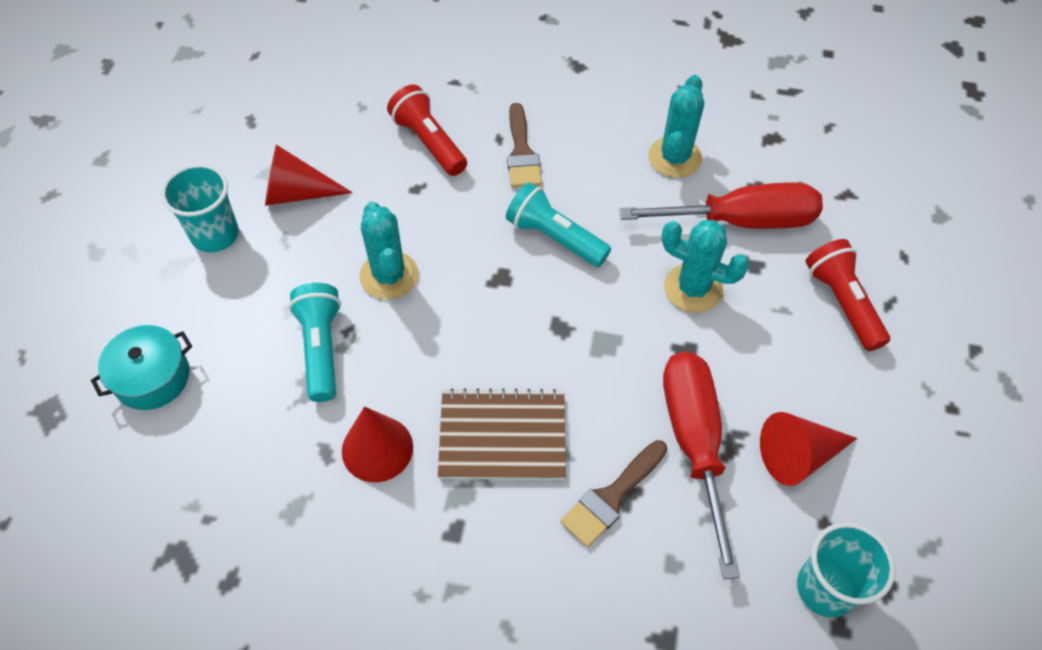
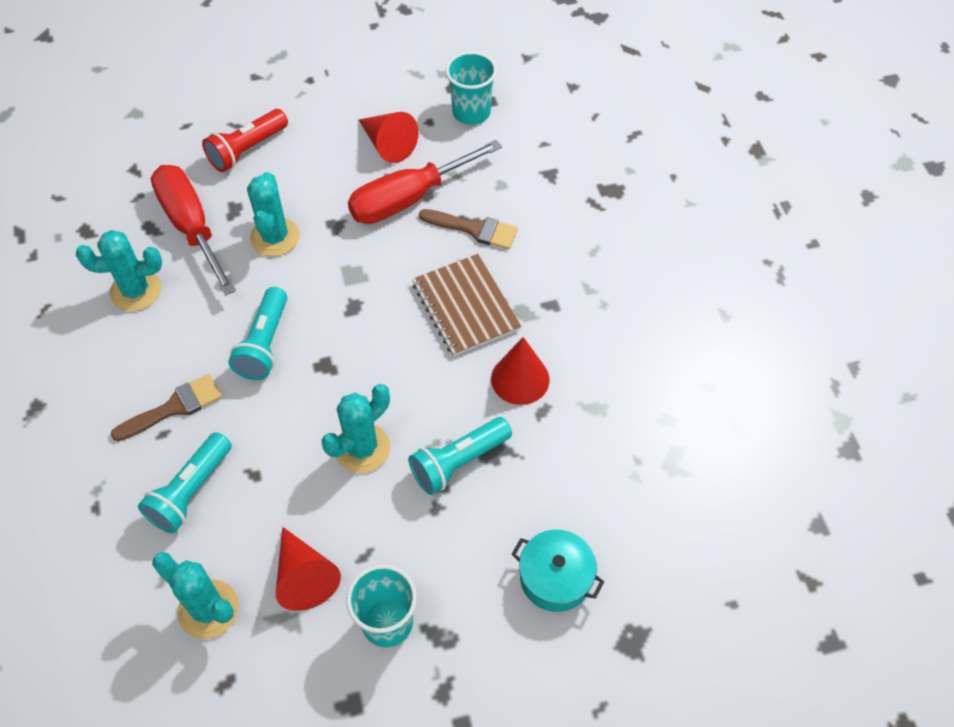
camera: 115 degrees left, 0 degrees up
red flashlight [387,85,467,176] -> turquoise flashlight [138,432,232,533]
none -> turquoise cactus [152,552,239,639]

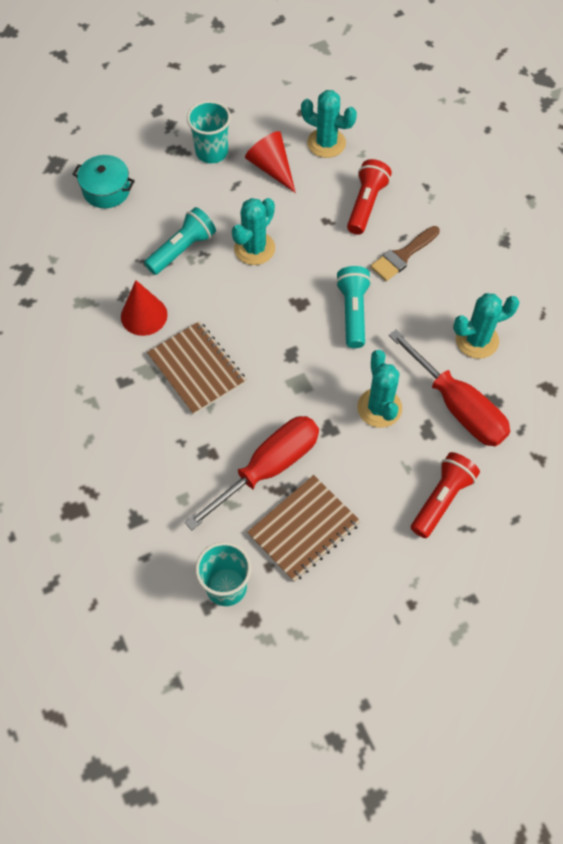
camera: 170 degrees right, 5 degrees up
turquoise flashlight [138,432,232,533] -> red flashlight [347,159,392,235]
red cone [359,112,419,163] -> brown notebook [247,475,361,582]
brown brush [419,209,518,249] -> none

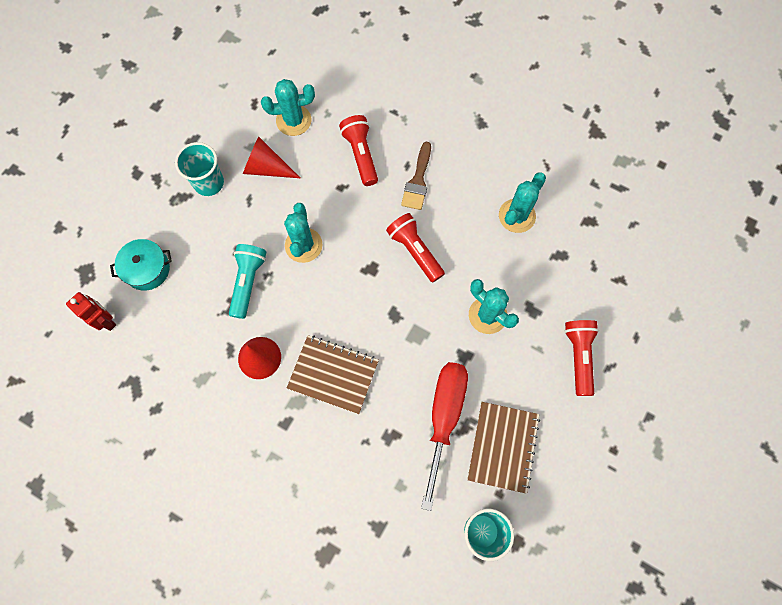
camera: 35 degrees left, 10 degrees up
turquoise flashlight [336,266,372,348] -> red flashlight [386,213,445,282]
red screwdriver [389,329,510,446] -> none
none -> red robot [66,292,116,331]

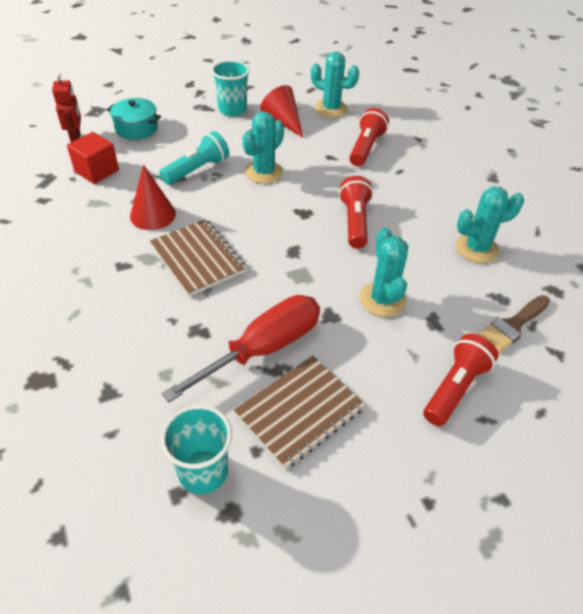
camera: 35 degrees right, 25 degrees down
brown brush [401,142,431,210] -> brown brush moved to [478,295,550,353]
none -> red cube [67,132,119,184]

